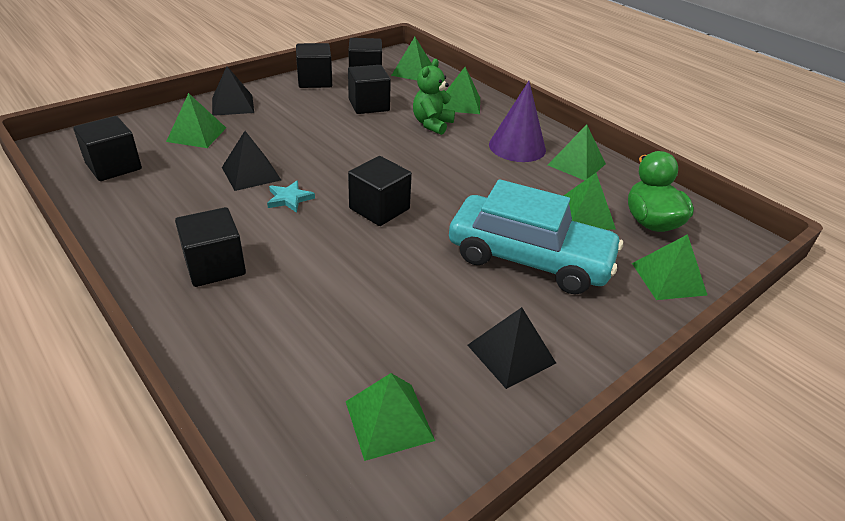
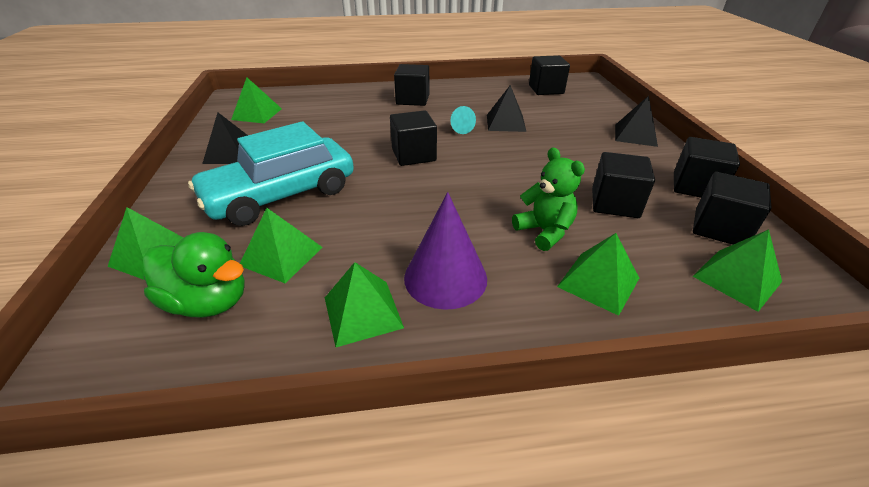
camera: 125 degrees right, 0 degrees up
green pyramid [166,93,226,148] -> none
turquoise star [267,181,315,213] -> turquoise cone [450,106,476,134]

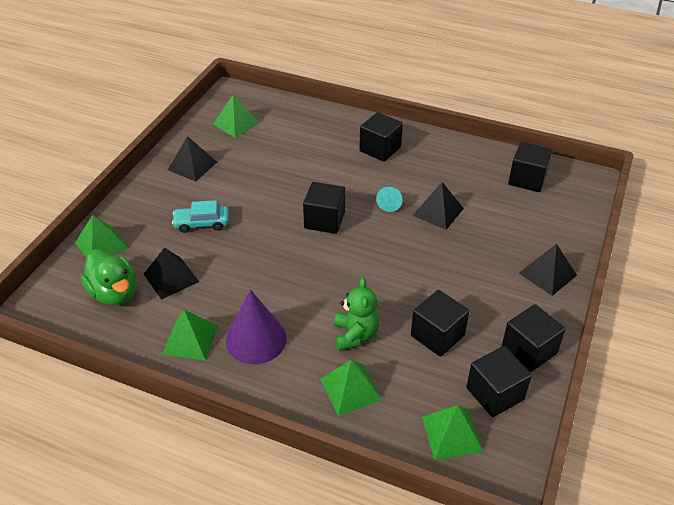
camera: 30 degrees right, 5 degrees up
turquoise car [188,121,354,226] -> turquoise car [172,200,229,233], size x0.47
green pyramid [240,208,323,283] -> black pyramid [144,248,199,300]

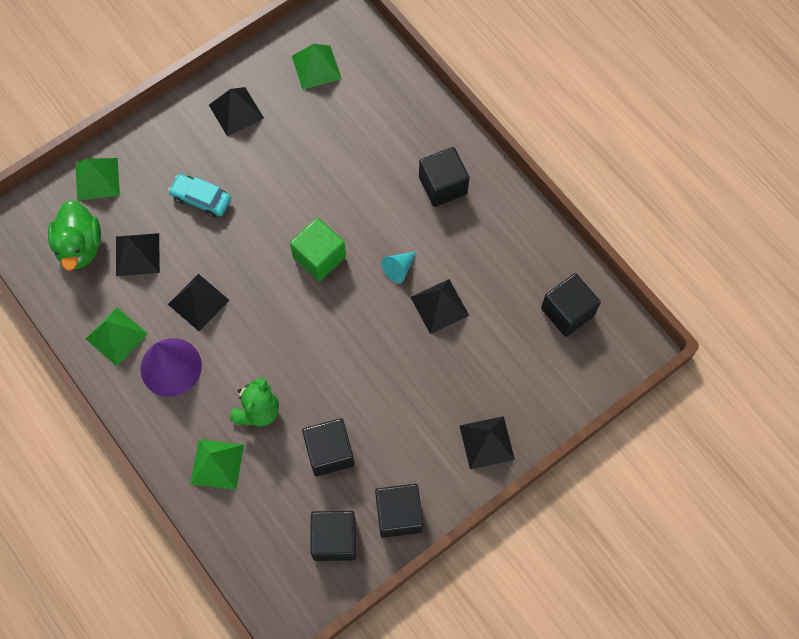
camera: 30 degrees right, 25 degrees up
black cube [303,182,345,234] -> green cube [290,218,346,281]
green pyramid [422,405,483,460] -> none
none -> black pyramid [168,274,230,331]

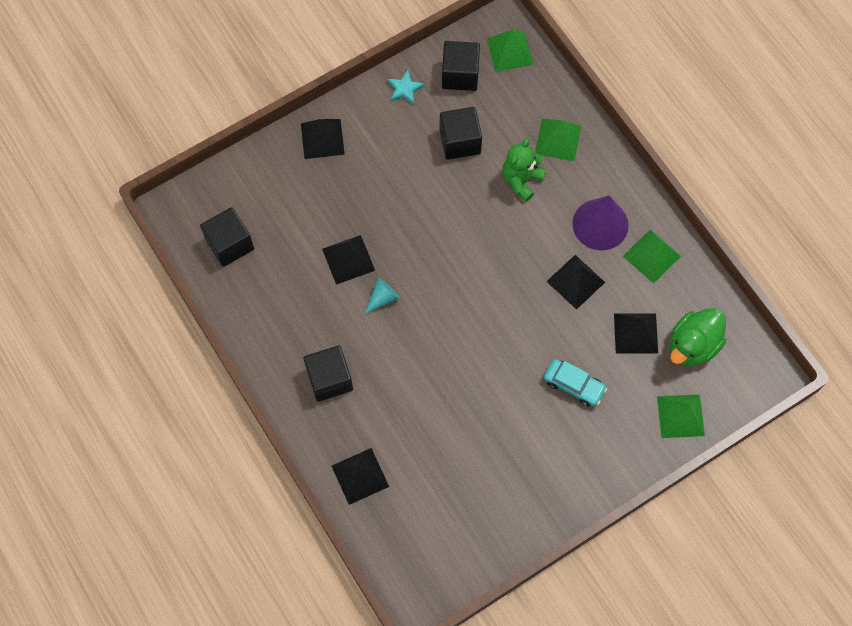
camera: 175 degrees left, 0 degrees up
green duck [48,200,101,271] -> green duck turned 135 degrees counterclockwise [670,308,726,366]
black pyramid [209,87,264,136] -> black pyramid moved to [332,448,389,505]
green cube [290,218,346,281] -> none
green pyramid [292,44,342,90] -> green pyramid moved to [487,30,534,72]
black cube [375,484,423,538] -> turquoise star [387,70,425,105]

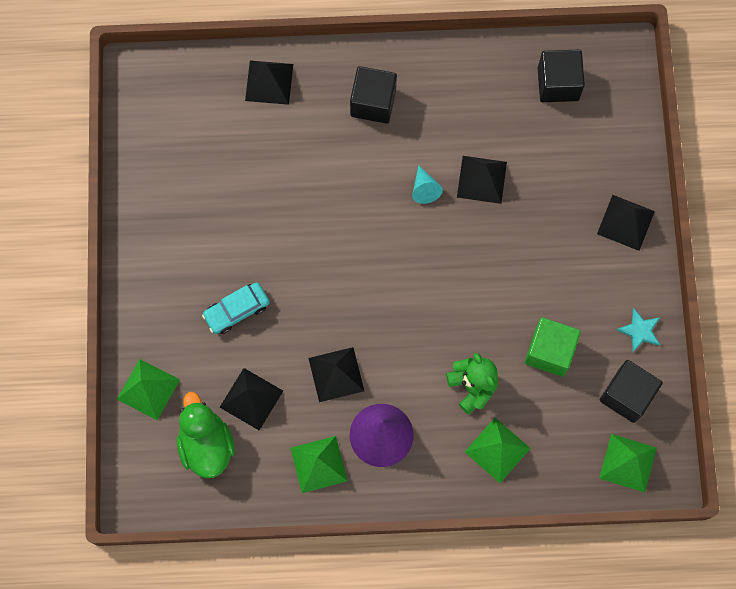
camera: 120 degrees right, 5 degrees up
black cube [439,107,482,160] -> green cube [525,317,581,376]

